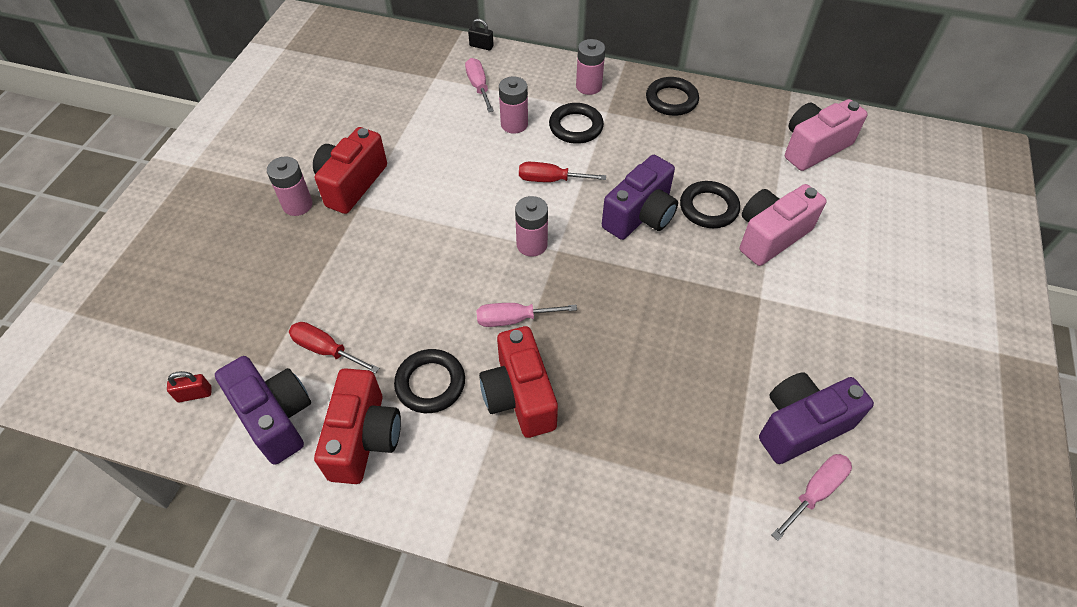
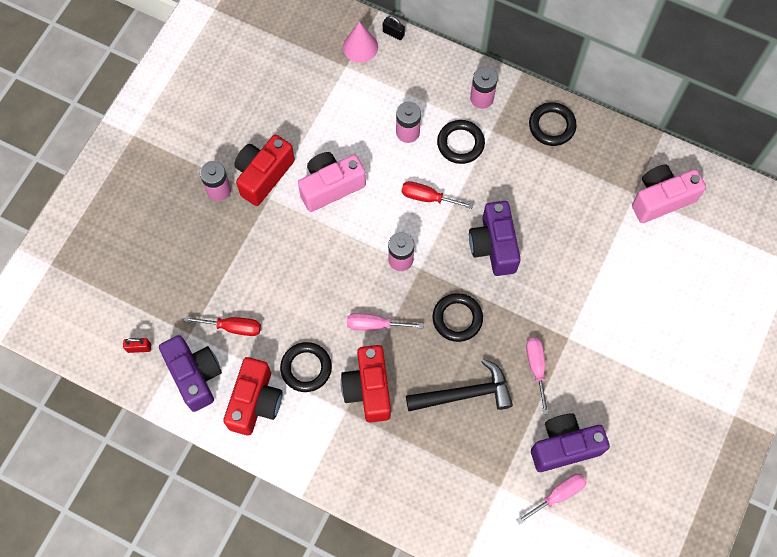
camera: 10 degrees right, 15 degrees up
red screwdriver [289,322,379,374] -> red screwdriver turned 150 degrees clockwise [184,316,261,336]
pink screwdriver [465,58,494,112] -> pink screwdriver moved to [526,338,549,414]
purple camera [602,155,678,240] -> purple camera turned 120 degrees clockwise [469,201,521,276]
black ring [680,181,740,228] -> black ring moved to [432,293,483,342]
pink camera [740,184,827,266] -> pink camera moved to [298,152,366,212]
none -> pink cone [343,22,378,63]
none -> black hammer [406,359,513,411]

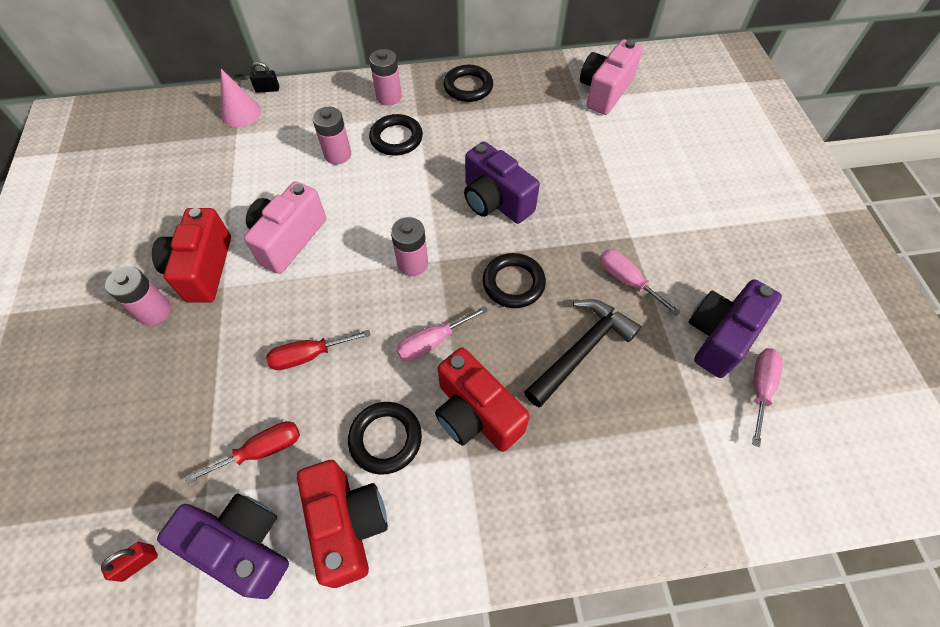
camera: 35 degrees left, 10 degrees down
red screwdriver [401,181,474,209] -> red screwdriver moved to [266,330,371,370]

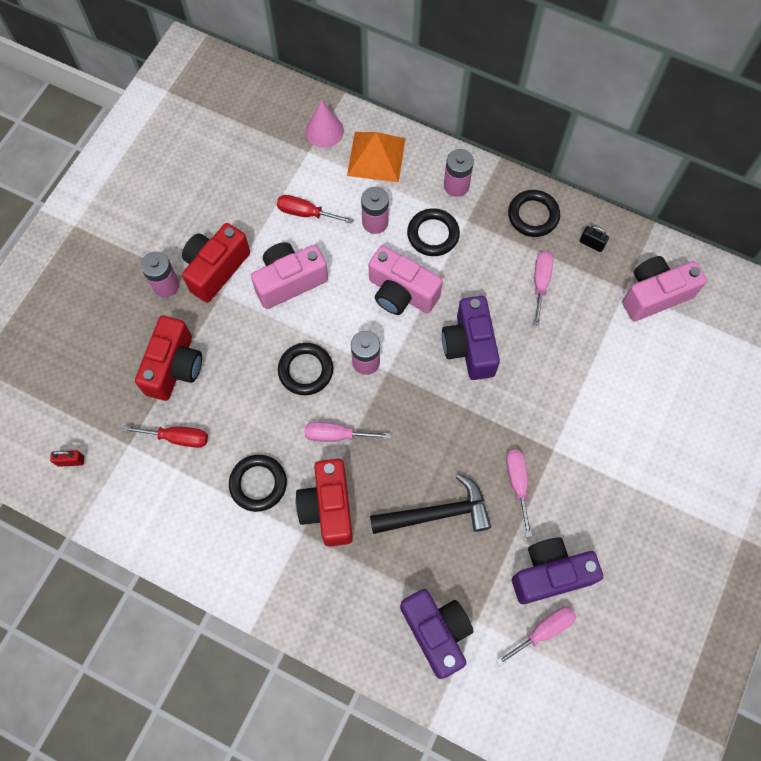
camera: 35 degrees right, 10 degrees up
purple camera [157,493,289,599] -> purple camera moved to [400,589,473,679]
black padlock [250,62,279,93] -> black padlock moved to [580,226,609,252]
red screwdriver [266,330,371,370] -> red screwdriver moved to [277,195,354,224]
red camera [297,460,388,588] -> red camera moved to [135,316,202,401]
black ring [483,253,546,308] -> black ring moved to [278,343,333,395]
none -> orange pyramid [347,132,406,182]
none -> pink camera [369,246,443,315]
none -> pink screwdriver [534,251,553,326]

